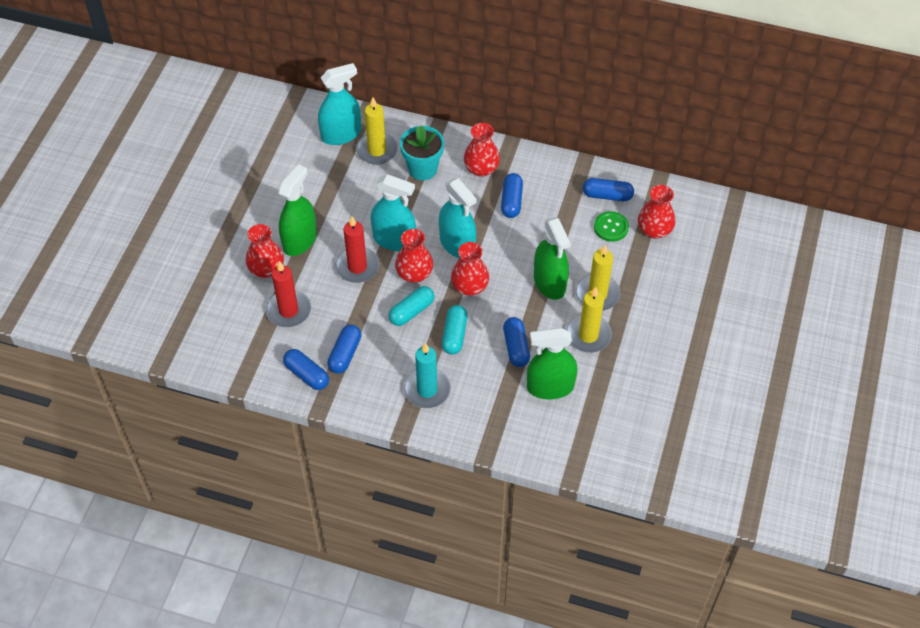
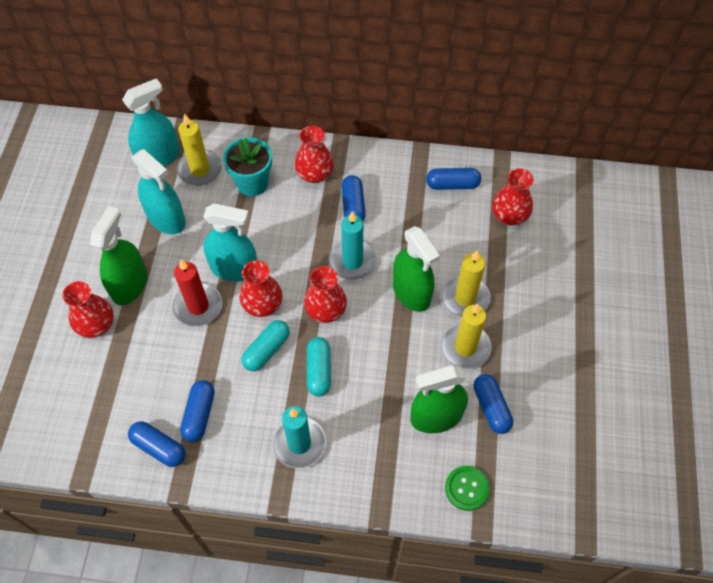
camera: 10 degrees left, 5 degrees up
red candle [266,261,311,327] -> none
turquoise spray bottle [439,178,477,258] -> turquoise spray bottle moved to [132,149,186,234]
blue capsule [503,317,530,367] -> blue capsule moved to [473,374,513,434]
green button [594,211,629,242] -> green button moved to [445,466,490,511]
none -> turquoise candle [329,211,377,280]

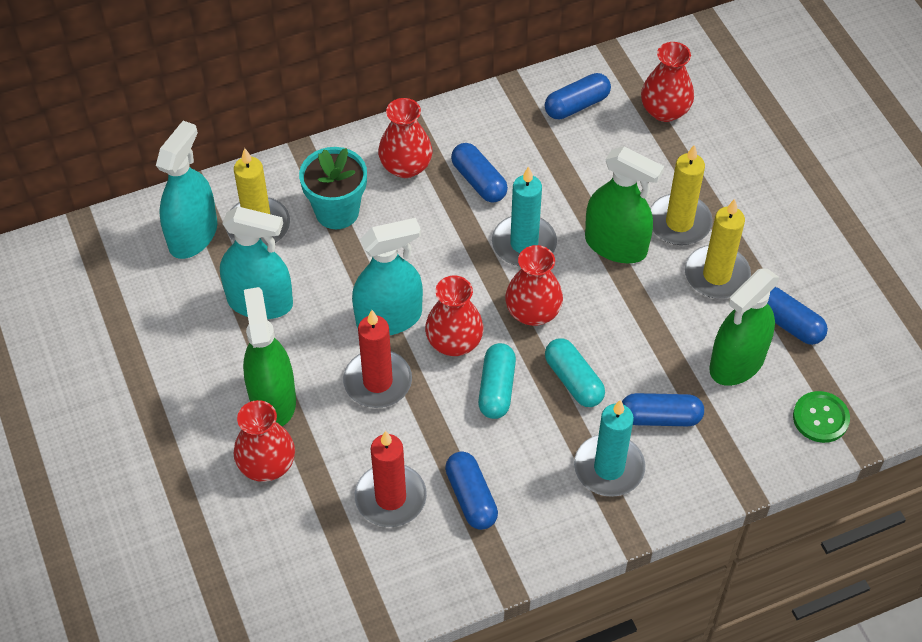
camera: 30 degrees left, 5 degrees down
blue capsule [128,421,186,467] -> blue capsule moved to [622,393,704,426]
none -> red candle [355,431,427,527]

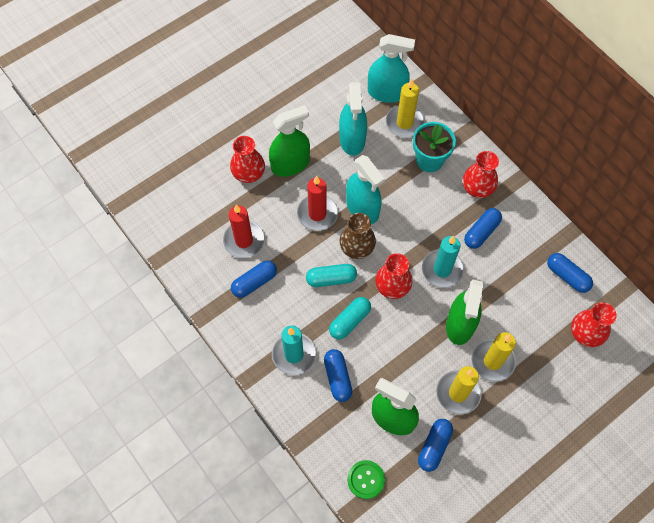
camera: 75 degrees right, 10 degrees up
red vase [425,276,484,356] -> brown vase [340,213,376,259]

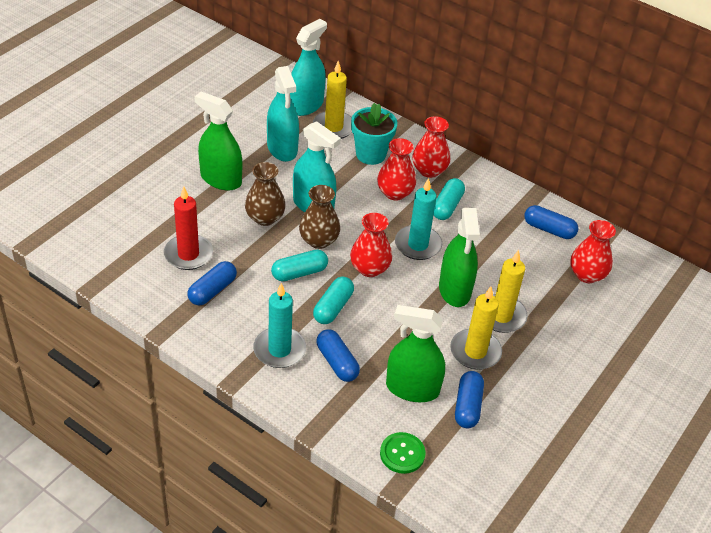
camera: 20 degrees left, 20 degrees down
red vase [230,136,265,183] -> red vase moved to [377,138,416,201]
green spray bottle [269,105,310,177] -> green spray bottle turned 105 degrees counterclockwise [195,92,242,191]
red candle [297,176,338,231] -> brown vase [245,162,286,226]
turquoise spray bottle [368,34,415,103] -> turquoise spray bottle turned 45 degrees counterclockwise [290,19,327,116]
blue capsule [464,208,502,249] -> turquoise capsule [434,178,465,220]

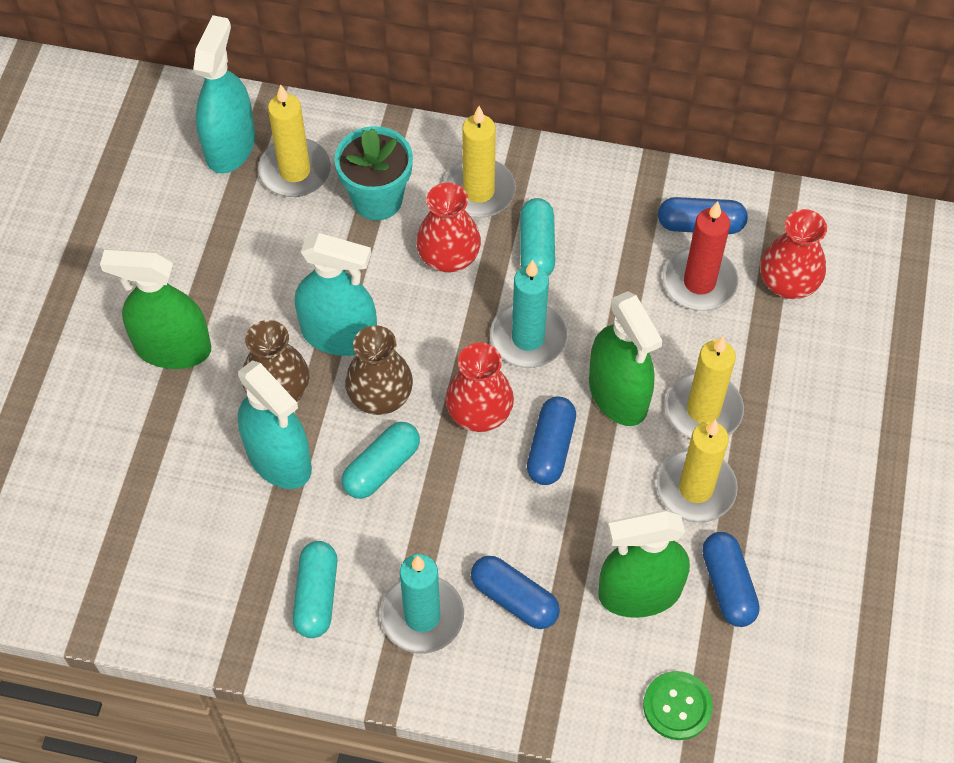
camera: 20 degrees left, 15 degrees up
red candle [164,186,213,270] -> red candle moved to [663,201,738,311]
blue capsule [188,261,237,305] -> blue capsule moved to [527,396,576,485]
turquoise spray bottle [267,66,299,162] -> turquoise spray bottle moved to [238,360,312,489]
turquoise capsule [313,277,354,324] -> turquoise capsule moved to [293,541,337,638]
red vase [412,116,450,178] -> yellow candle [443,106,516,218]

